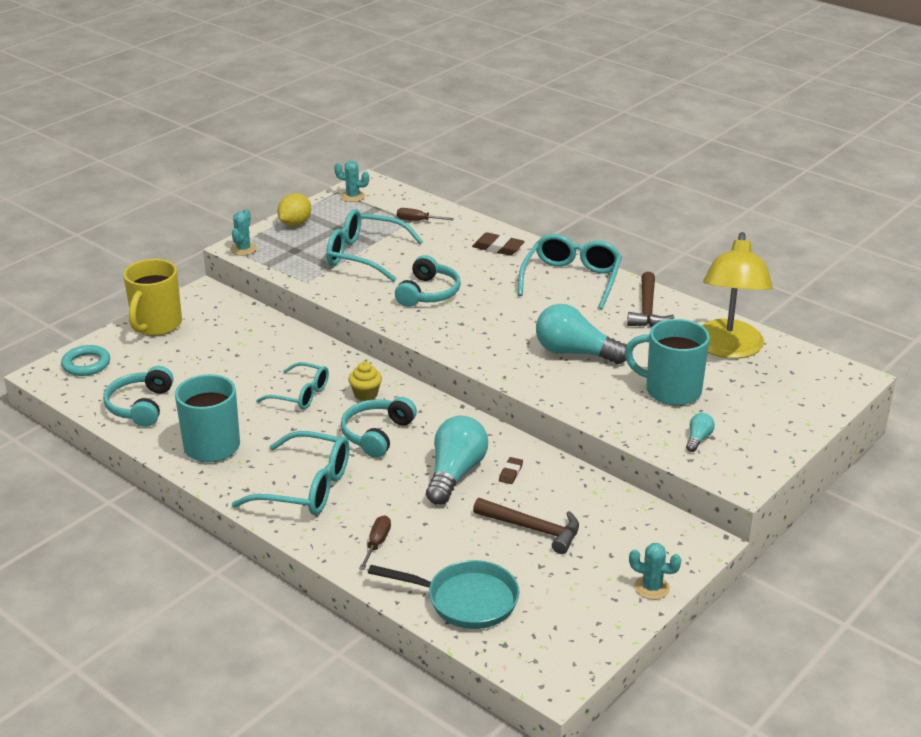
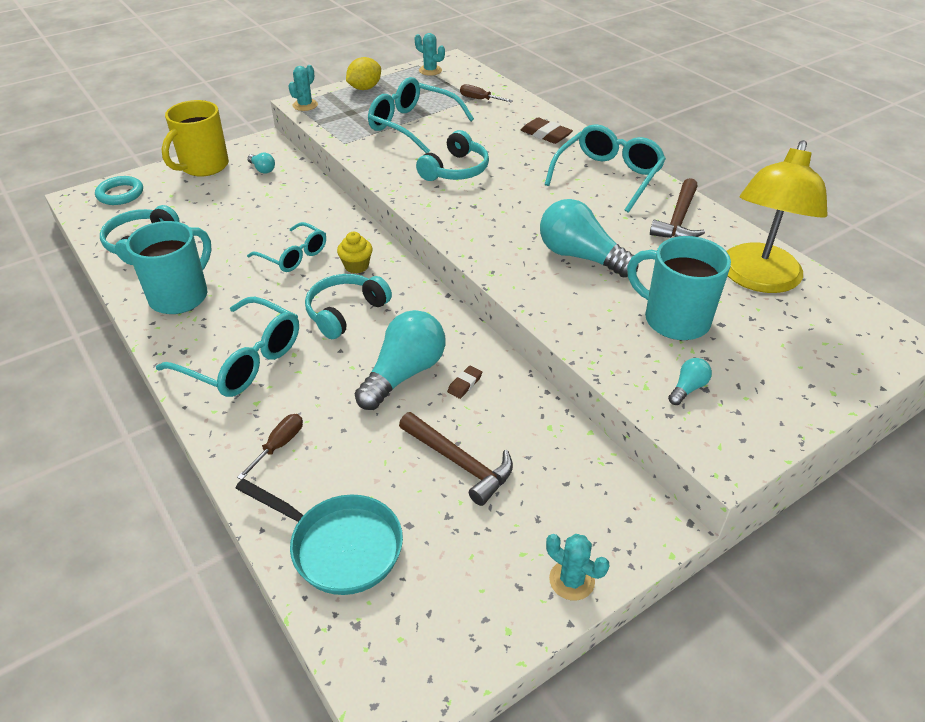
camera: 15 degrees right, 10 degrees up
none -> turquoise light bulb [247,153,275,174]

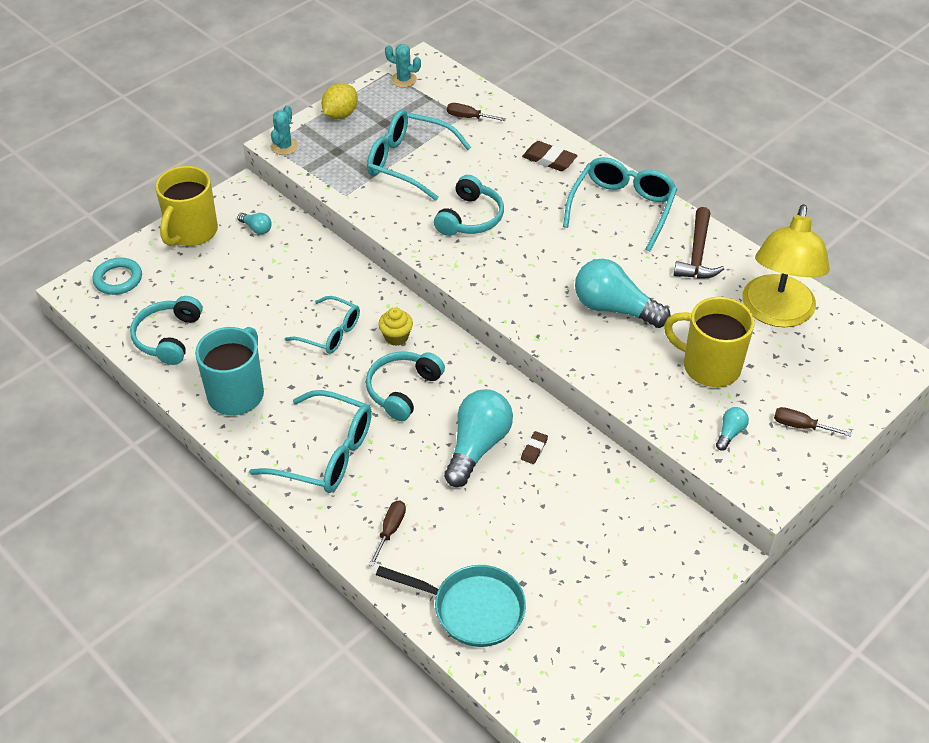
camera: 10 degrees left, 5 degrees up
brown hammer [399,412,513,506] -> none
turquoise cactus [546,534,610,601] -> none
turquoise mug [627,236,731,340] -> yellow mug [664,297,755,387]
none -> brown screwdriver [774,407,852,437]

